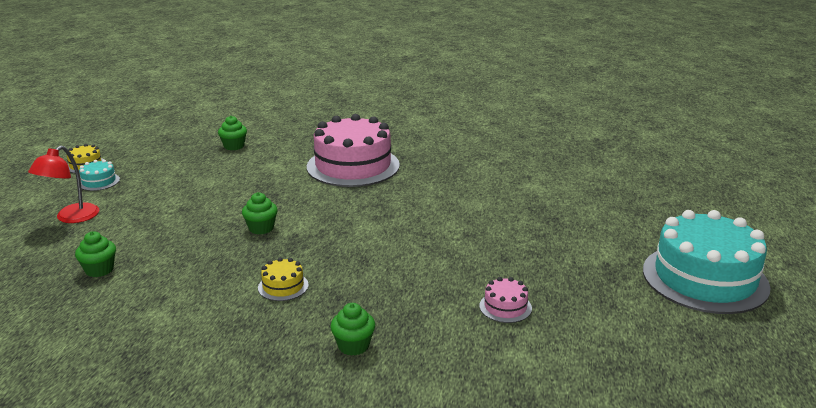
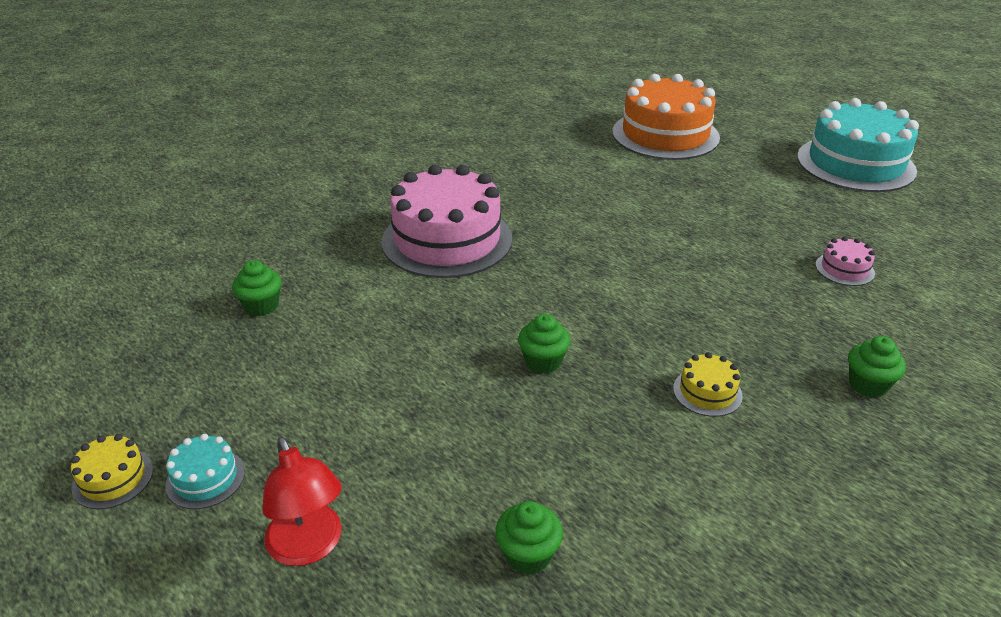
camera: 55 degrees left, 10 degrees up
none -> orange cake [612,74,720,160]

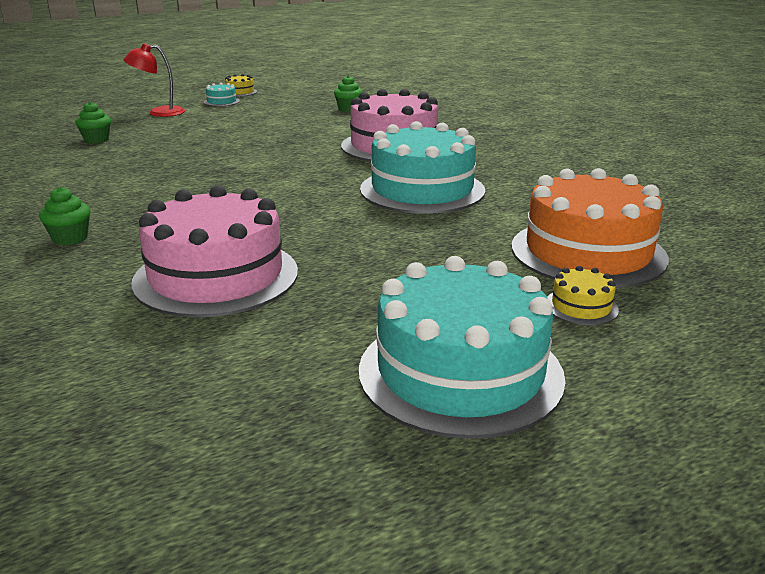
camera: 105 degrees right, 10 degrees down
green cupcake [518,314,570,374] -> none
yellow cake [673,352,743,417] -> yellow cake moved to [547,266,619,325]
pink cake [815,236,875,286] -> pink cake [131,185,298,317], size x2.44
none -> turquoise cake [360,121,485,214]

